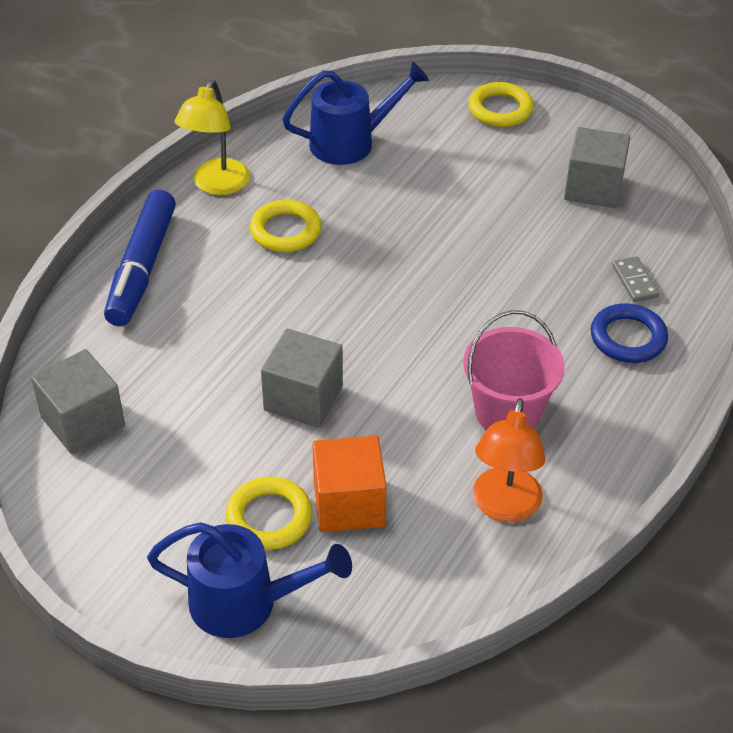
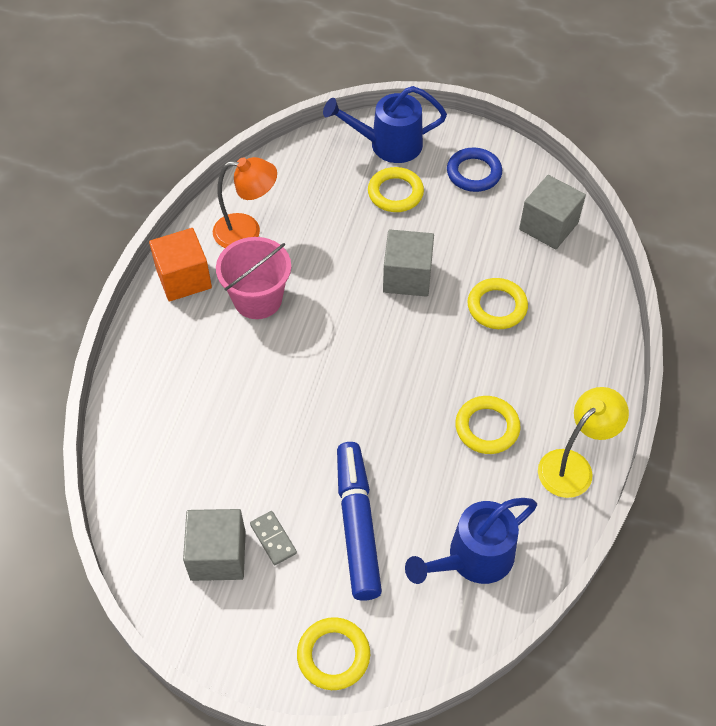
camera: 165 degrees right, 10 degrees up
blue marker [104,190,176,326] -> blue marker moved to [337,442,382,601]
yellow lamp [174,80,250,195] -> yellow lamp turned 45 degrees clockwise [538,387,629,498]
orange cube [312,436,387,532] -> orange cube moved to [149,228,212,302]
orange lamp [473,398,545,522] -> orange lamp turned 90 degrees clockwise [213,157,277,248]
blue ring [591,304,668,363] -> blue ring moved to [447,148,502,192]
grey domino [612,256,659,302] -> grey domino moved to [250,511,297,565]
none -> yellow ring [467,278,528,329]

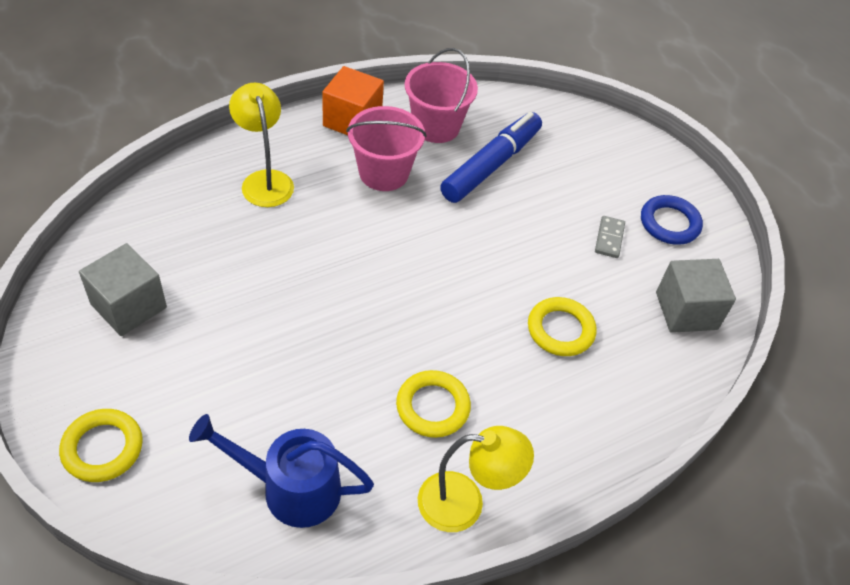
camera: 40 degrees right, 5 degrees down
orange lamp [213,157,277,248] -> pink bucket [405,48,478,143]
grey domino [250,511,297,565] -> grey domino moved to [595,216,625,258]
blue watering can [323,86,447,163] -> none
blue marker [337,442,382,601] -> blue marker moved to [440,112,542,203]
yellow ring [368,167,424,212] -> none
grey cube [383,230,434,297] -> none
none -> yellow lamp [229,83,294,207]

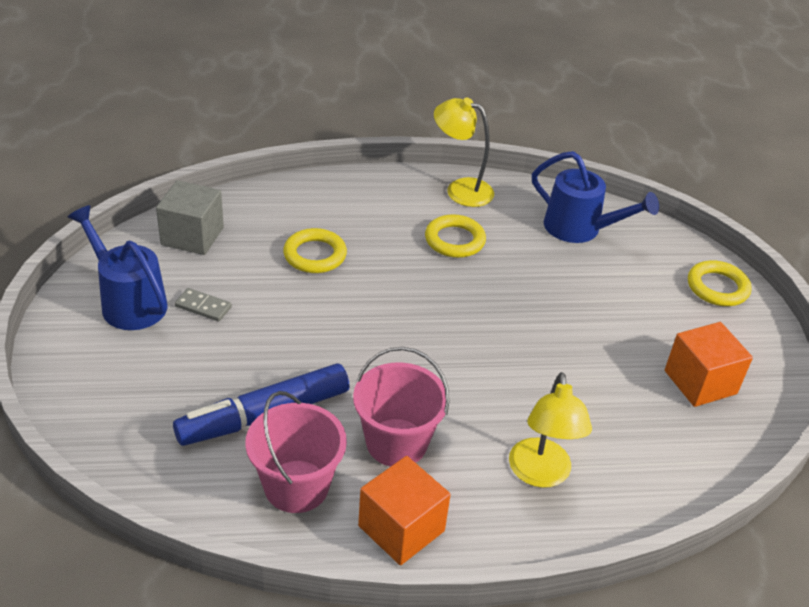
camera: 155 degrees left, 10 degrees down
grey cube [79,243,167,336] -> orange cube [665,322,753,407]
grey domino [595,216,625,258] -> grey domino turned 75 degrees clockwise [175,288,232,322]
blue ring [641,195,703,245] -> blue watering can [68,205,168,330]

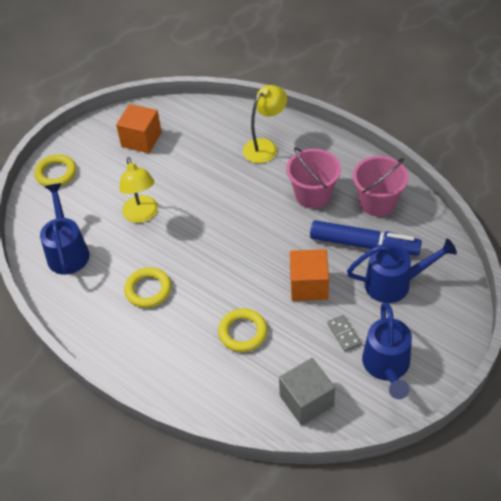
camera: 130 degrees left, 10 degrees up
orange cube [358,456,451,565] -> orange cube moved to [290,249,329,301]
yellow lamp [434,97,494,207] -> yellow lamp moved to [119,157,158,223]
none -> blue watering can [347,239,457,303]

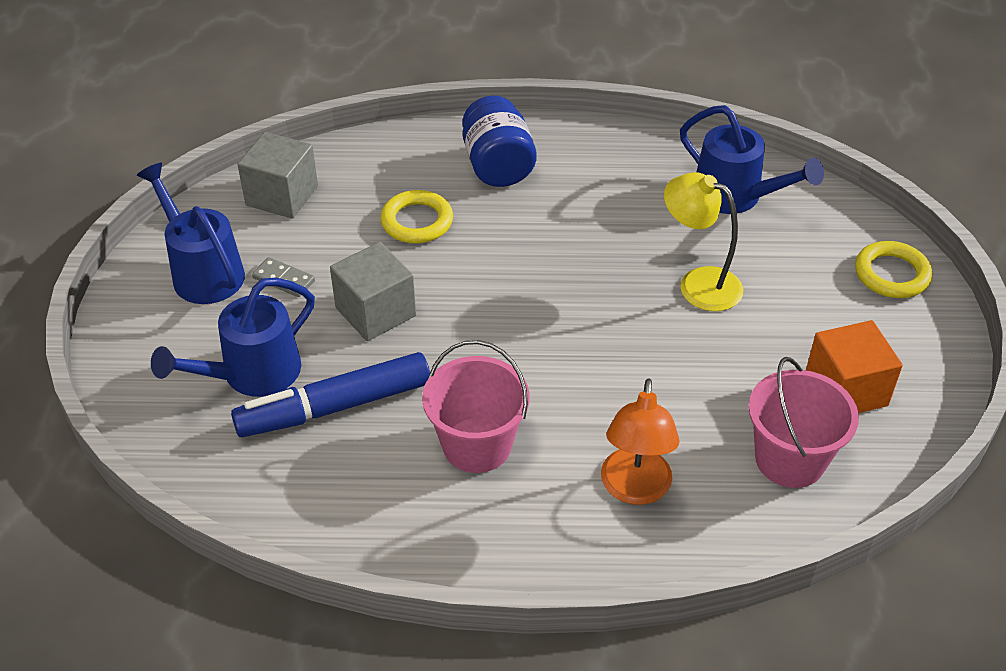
camera: 140 degrees right, 5 degrees down
yellow ring [124,267,171,308] -> none
yellow lamp [243,85,287,163] -> orange lamp [601,379,680,505]
orange cube [290,249,329,301] -> grey cube [330,242,416,341]
pink bucket [353,156,409,216] -> pink bucket moved to [749,357,859,488]
none -> blue jar [462,96,537,187]

